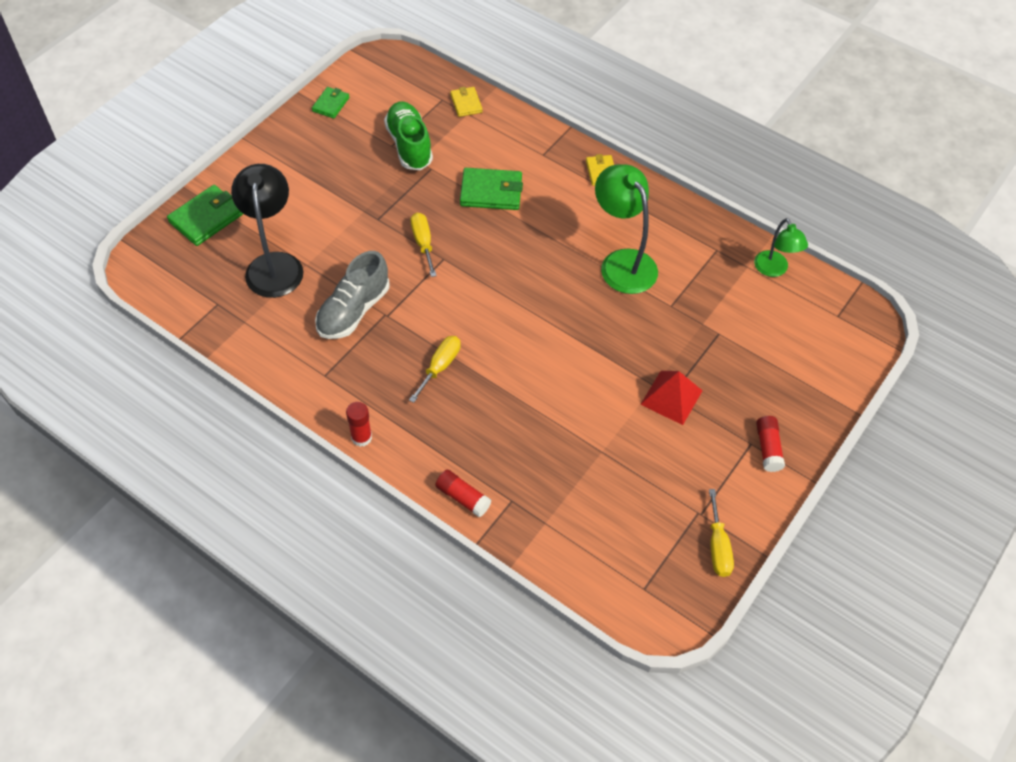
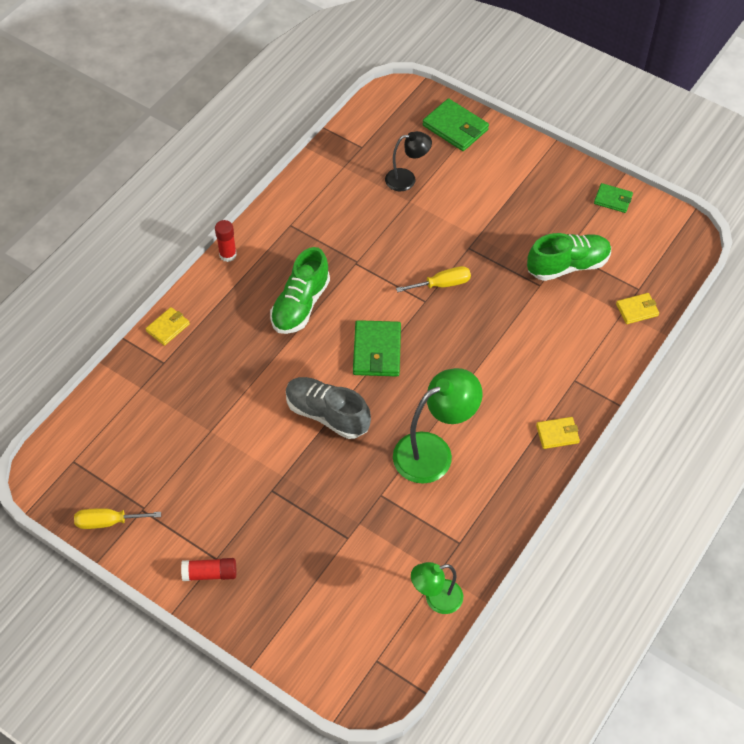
camera: 90 degrees right, 0 degrees up
black lamp [231,164,303,298] -> black lamp [385,131,432,191], size x0.60
grey shoe [315,251,389,339] -> grey shoe moved to [286,377,371,439]
yellow screwdriver [409,336,461,403] -> green shoe [270,247,330,334]
red glue stick [435,470,492,517] -> yellow wallet [146,307,190,346]
green wallet [460,168,523,210] -> green wallet moved to [353,320,401,376]
red pyramid [640,371,702,425] -> none

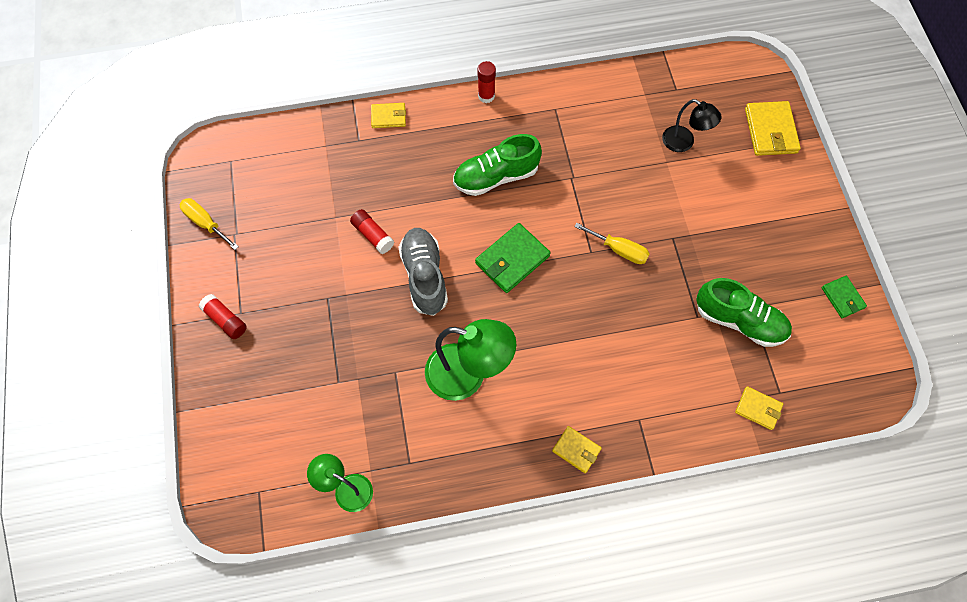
camera: 45 degrees right, 10 degrees up
green wallet [423,98,489,151] -> yellow wallet [745,101,801,156]
none -> red glue stick [350,209,394,254]

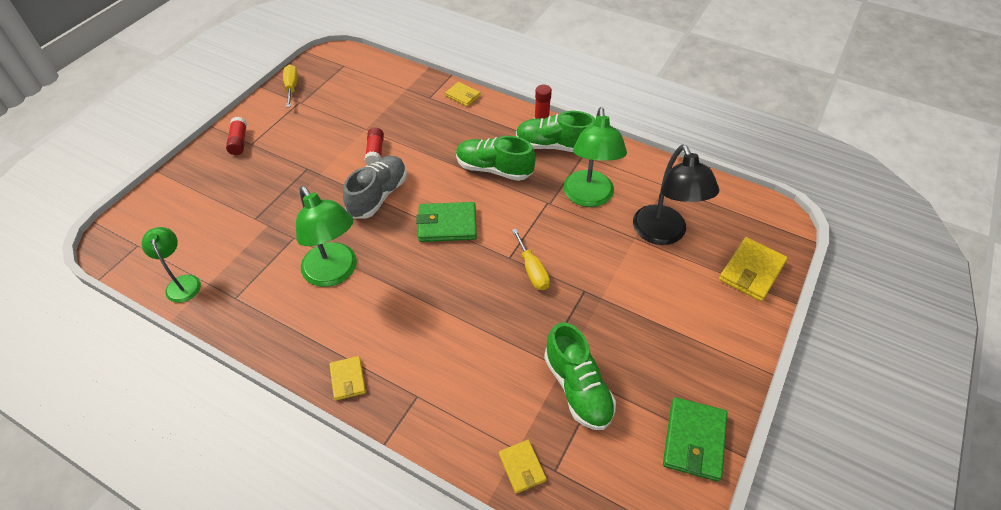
camera: 40 degrees right, 15 degrees down
black lamp [662,99,722,152] -> black lamp [633,145,719,245], size x1.68
green wallet [822,276,867,318] -> green wallet [663,397,727,481], size x1.68
none -> green shoe [516,111,595,152]
none -> green lamp [563,107,627,207]

